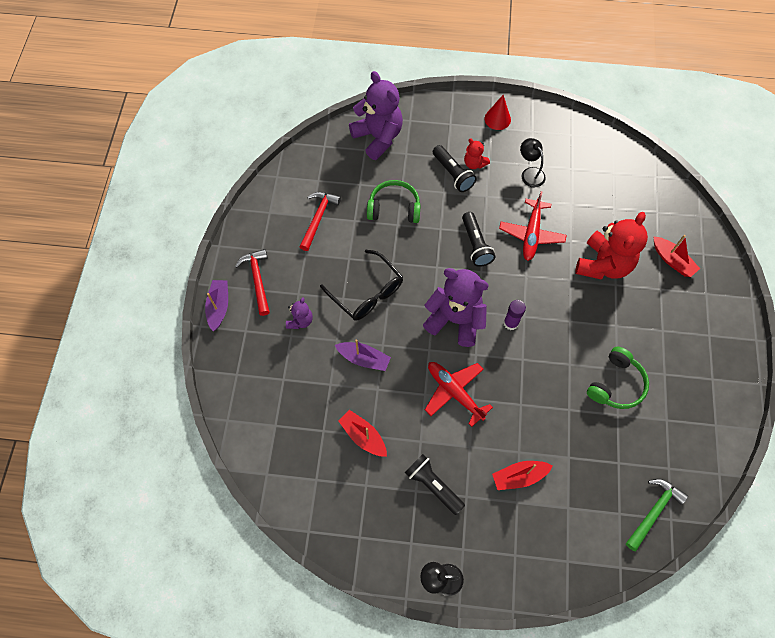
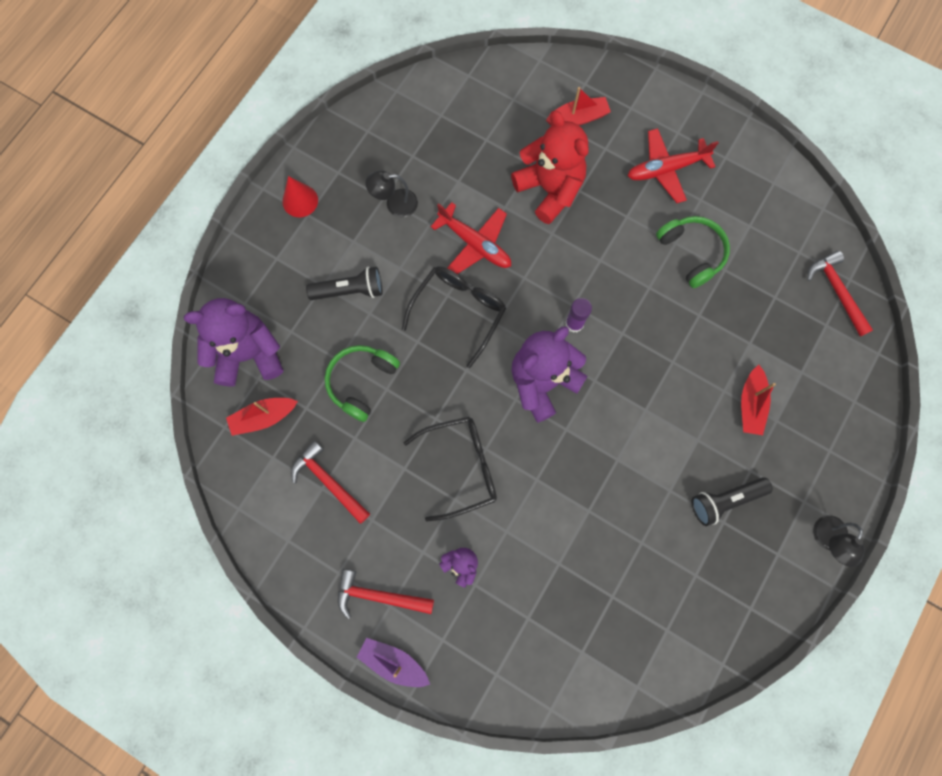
camera: 65 degrees left, 10 degrees up
purple boat [335,339,391,371] -> none
red boat [338,410,387,457] -> red boat moved to [226,398,298,436]
red plane [425,362,493,427] -> red plane moved to [628,128,719,203]
black flashlight [462,212,496,267] -> black glasses [402,266,506,368]
red teddy bear [464,138,490,169] -> none
green hammer [626,479,688,551] -> red hammer [807,251,873,336]

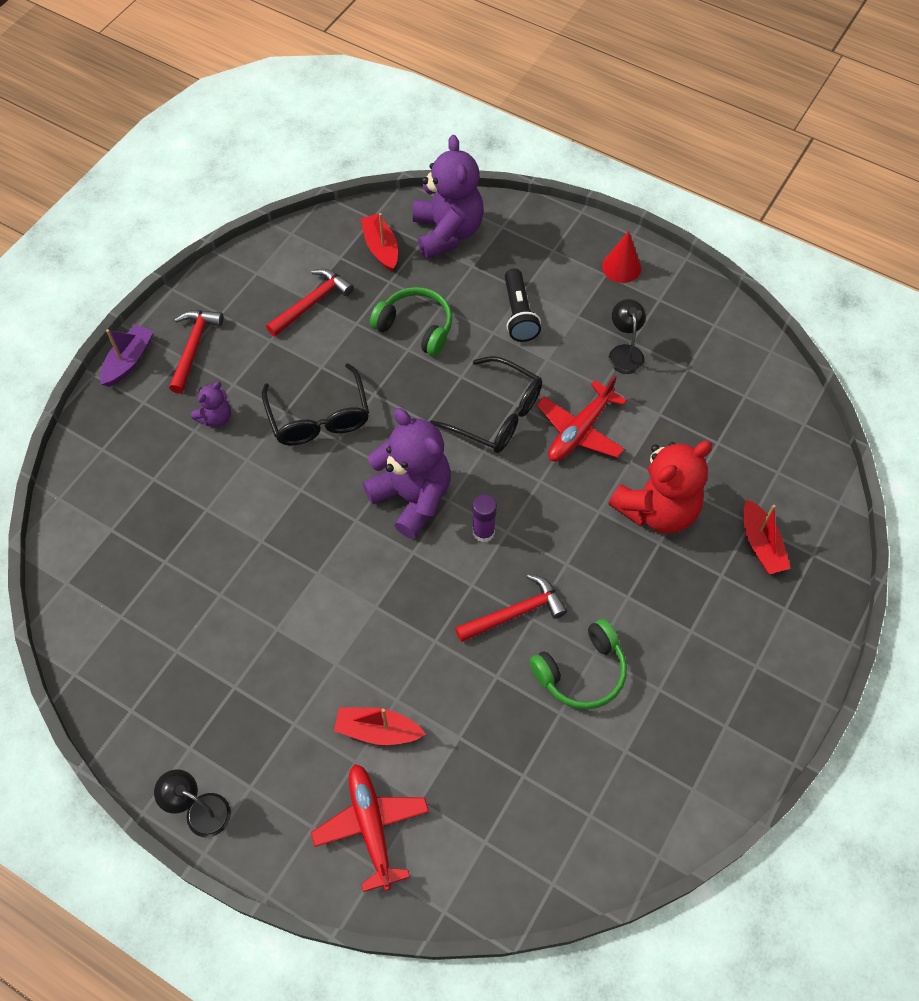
camera: 90 degrees right, 15 degrees down
red plane [628,128,719,203] -> red plane moved to [311,764,429,892]
black flashlight [692,477,773,526] -> none
red hammer [807,251,873,336] -> red hammer moved to [455,574,567,642]

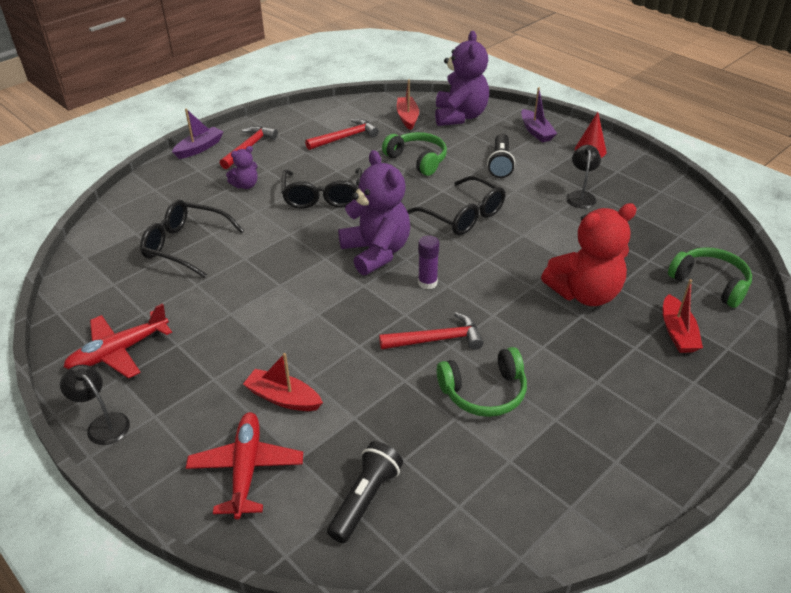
camera: 15 degrees right, 20 degrees down
red plane [537,375,627,461] -> red plane moved to [63,303,172,378]
none -> black glasses [140,200,244,278]
none -> black flashlight [327,441,403,543]
none -> purple boat [521,87,557,142]
none -> green headphones [668,247,752,308]

